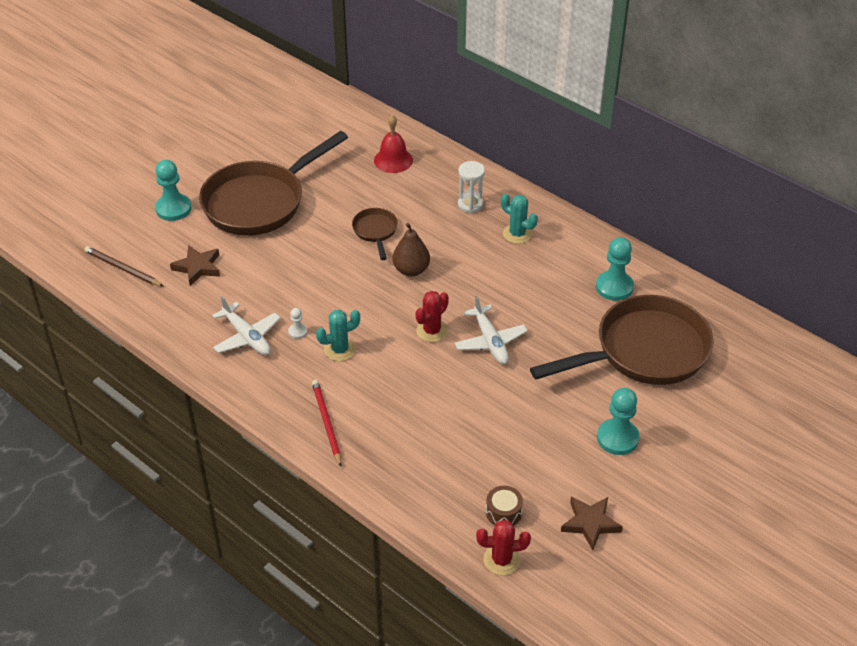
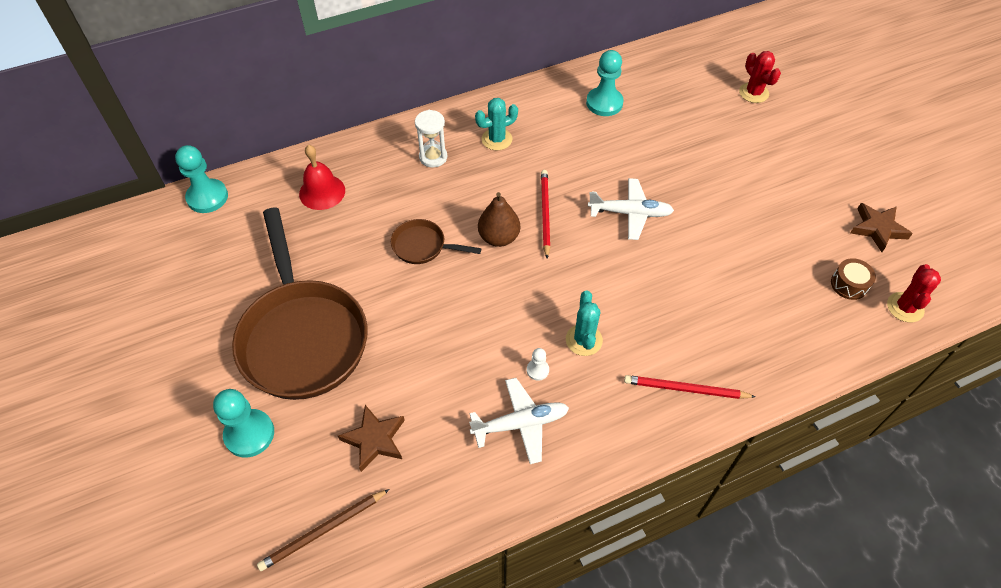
camera: 65 degrees left, 10 degrees up
red cactus [415,291,449,342] -> red cactus moved to [739,51,781,103]
brown pan [530,295,714,385] -> none
turquoise pawn [597,388,640,455] -> turquoise pawn moved to [175,145,228,213]
none -> red pencil [541,170,550,259]

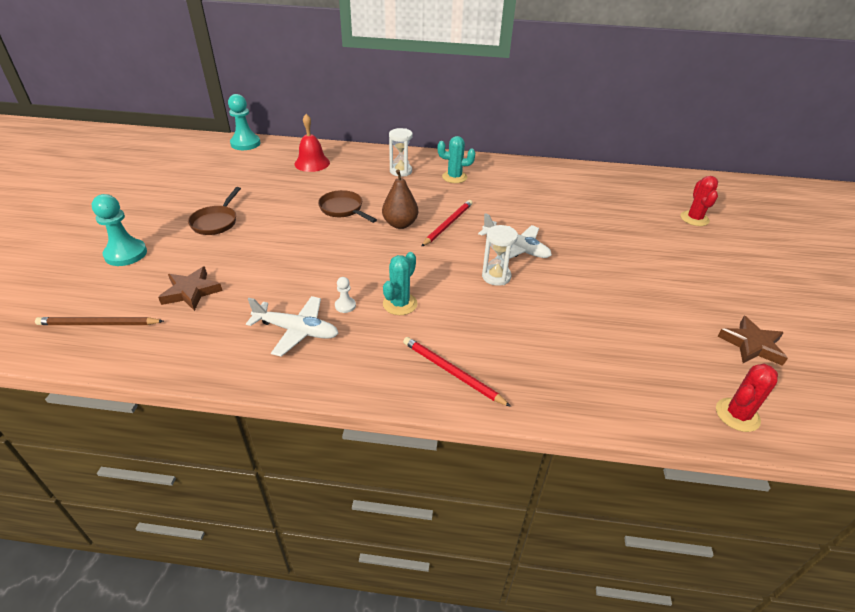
camera: 30 degrees right, 15 degrees down
brown pan [232,208,368,400] -> brown pan [188,187,241,235], size x0.44
turquoise pawn [586,50,624,116] -> none
brown drum [831,258,876,300] -> none
none -> white hourglass [482,225,518,286]

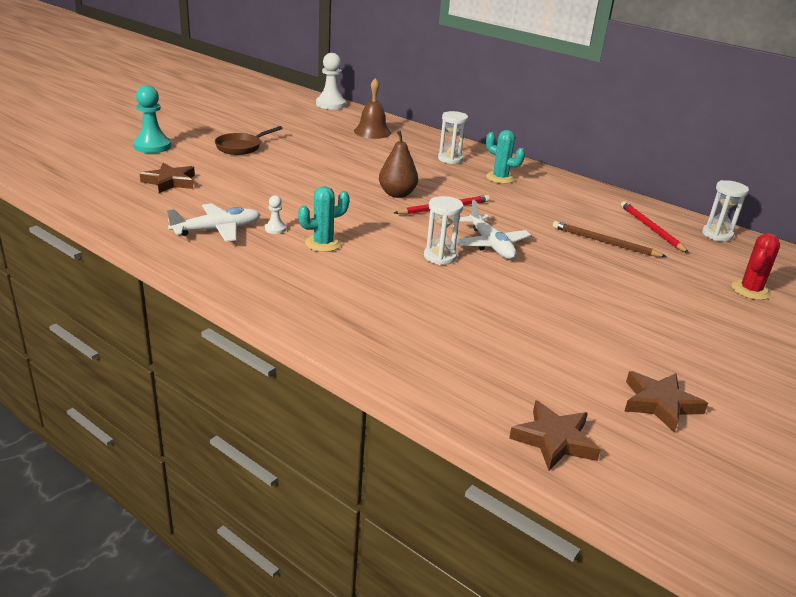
camera: 30 degrees right, 10 degrees down
brown pencil [35,317,164,325] -> brown pencil moved to [553,221,667,257]
turquoise pawn [228,94,261,150] -> white pawn [316,53,346,110]
white plane [246,296,339,357] -> white plane turned 75 degrees counterclockwise [167,203,261,242]
red bell [295,114,330,172] -> brown bell [354,78,391,139]
brown pan [318,190,377,223] -> none
red pencil [403,337,511,407] -> red pencil moved to [621,201,689,253]
red cactus [716,364,778,432] -> brown star [509,400,601,471]
none -> white hourglass [702,180,749,241]

